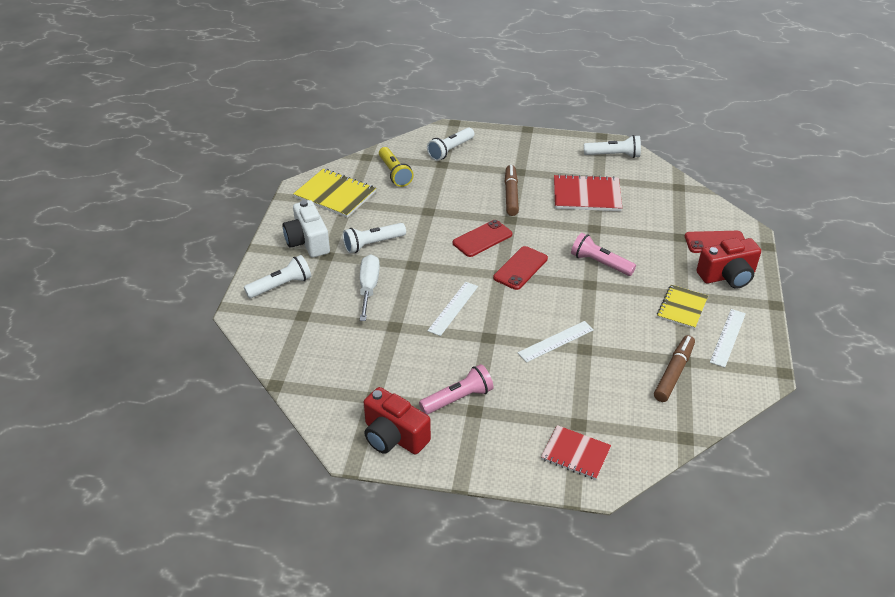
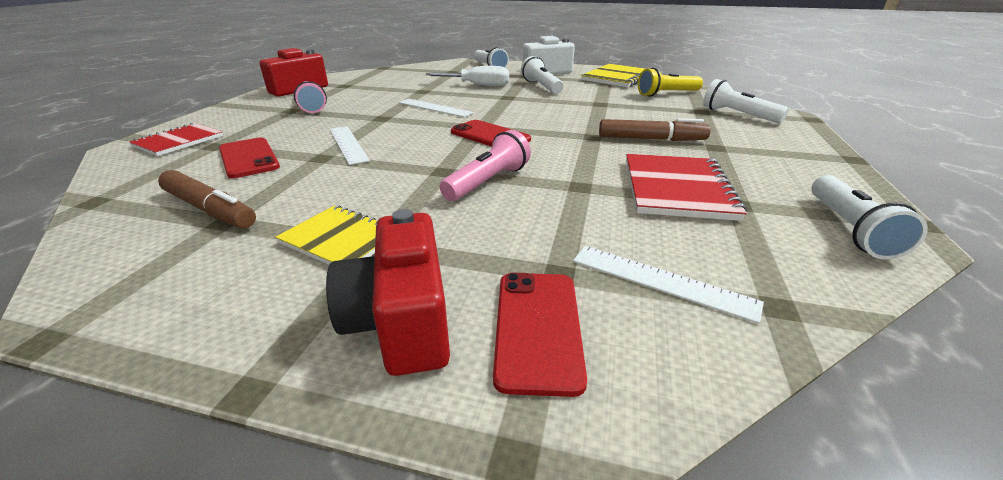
camera: 95 degrees right, 10 degrees down
red phone [453,220,512,257] -> red phone moved to [219,137,280,178]
white ruler [710,309,746,368] -> white ruler moved to [573,246,764,324]

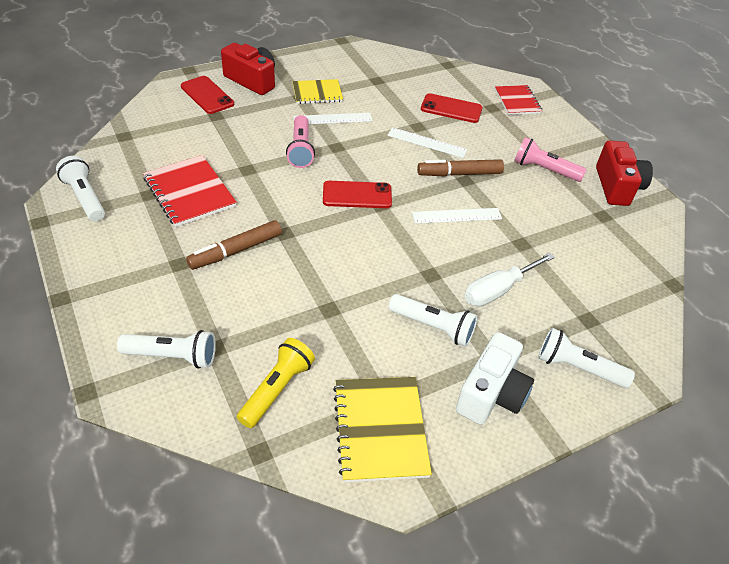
camera: 135 degrees right, 15 degrees up
brown marker [158,170,256,228] -> brown marker moved to [417,159,504,177]
white ruler [573,246,764,324] -> white ruler moved to [293,113,373,124]

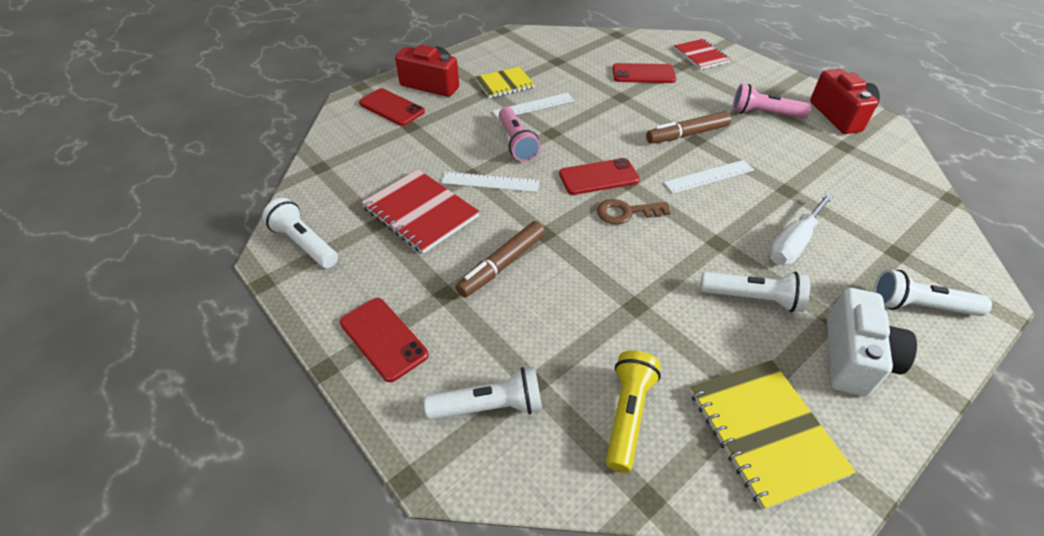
camera: 10 degrees left, 0 degrees up
white ruler [387,127,467,158] -> white ruler moved to [441,172,539,192]
none -> red phone [340,298,429,382]
none -> brown key [597,199,671,225]

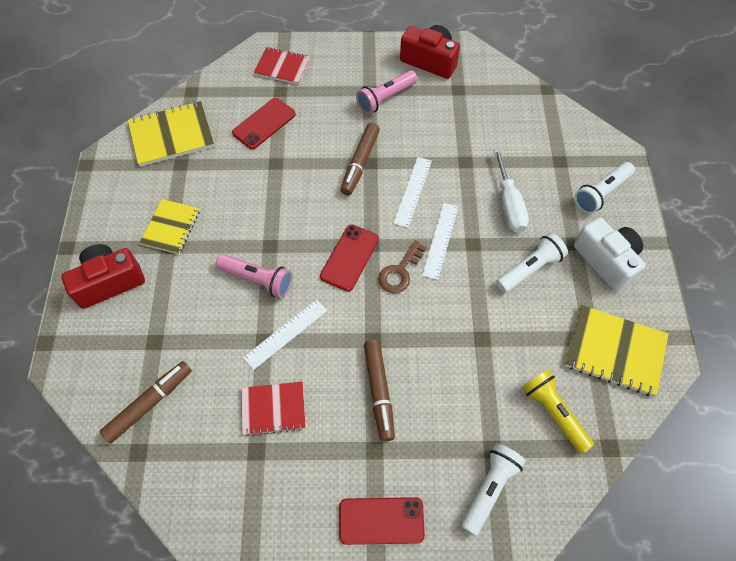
camera: 50 degrees left, 15 degrees up
white flashlight [262,198,338,268] -> none
red phone [359,88,425,126] -> none
red notebook [361,169,479,254] -> red notebook [241,382,306,436], size x0.66
white ruler [492,93,574,119] -> white ruler moved to [422,203,458,280]
none -> brown marker [99,361,192,443]
none -> yellow notebook [128,101,215,167]

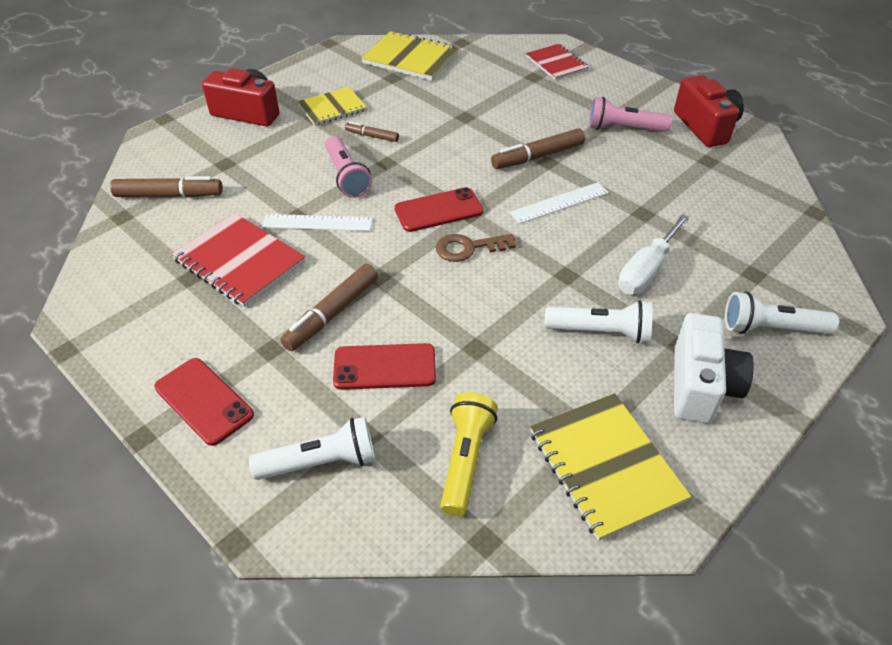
camera: 45 degrees right, 15 degrees down
red phone [232,98,296,149] -> red phone moved to [333,343,436,390]
red notebook [241,382,306,436] -> red notebook [172,213,305,307], size x1.51
white ruler [422,203,458,280] -> none
none -> brown marker [345,122,399,142]

